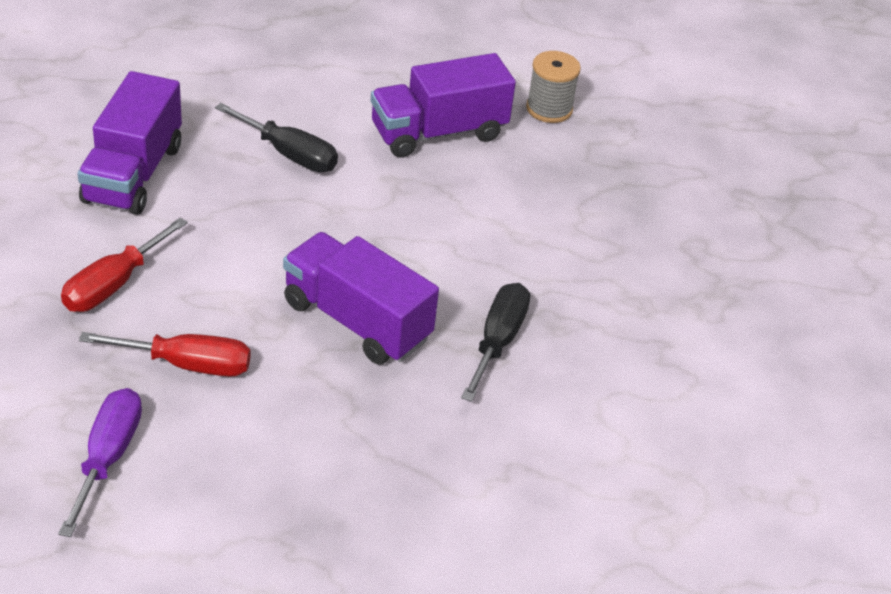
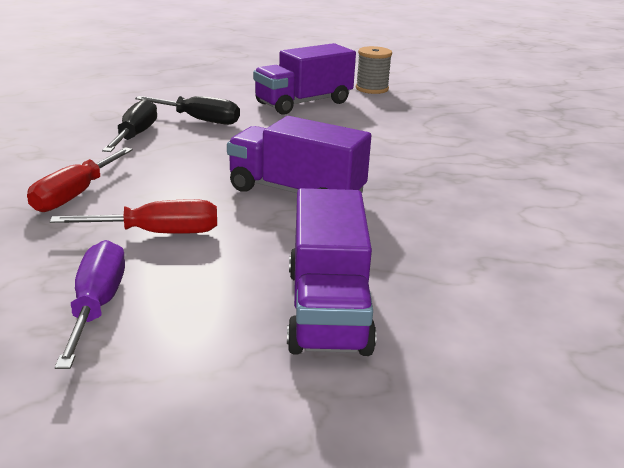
camera: 10 degrees left, 15 degrees down
purple truck [78,71,182,215] -> purple truck moved to [287,188,376,356]
black screwdriver [461,283,530,402] -> black screwdriver moved to [102,99,157,152]

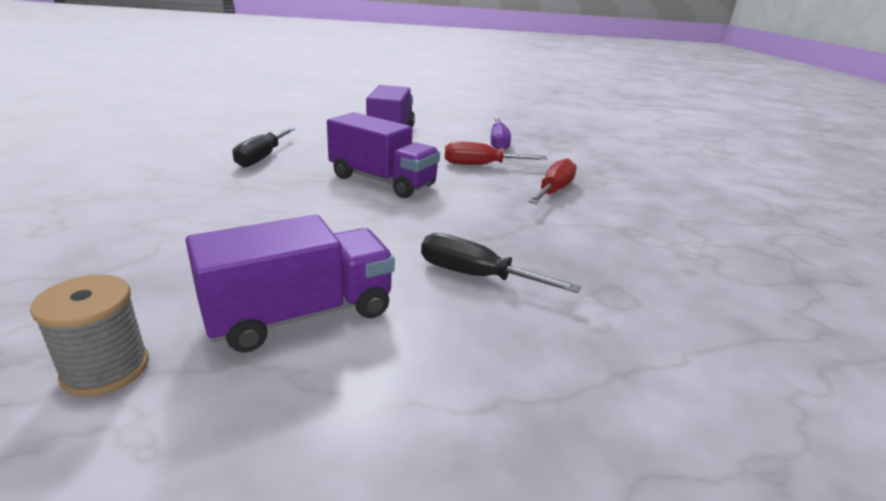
camera: 175 degrees left, 0 degrees up
black screwdriver [102,99,157,152] -> black screwdriver moved to [233,128,295,168]

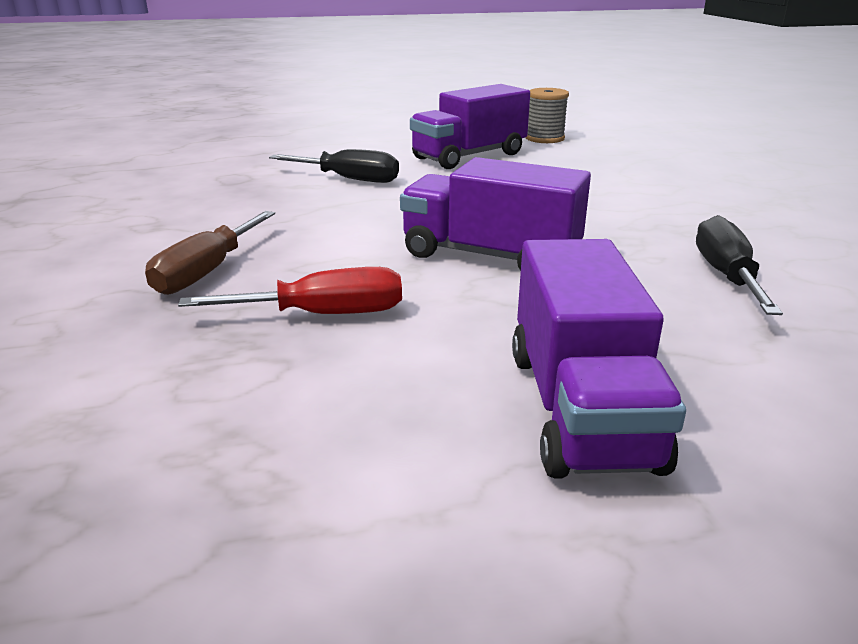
camera: 175 degrees right, 0 degrees up
purple screwdriver [491,118,511,150] -> none
red screwdriver [528,159,577,204] -> brown screwdriver [145,211,275,295]

